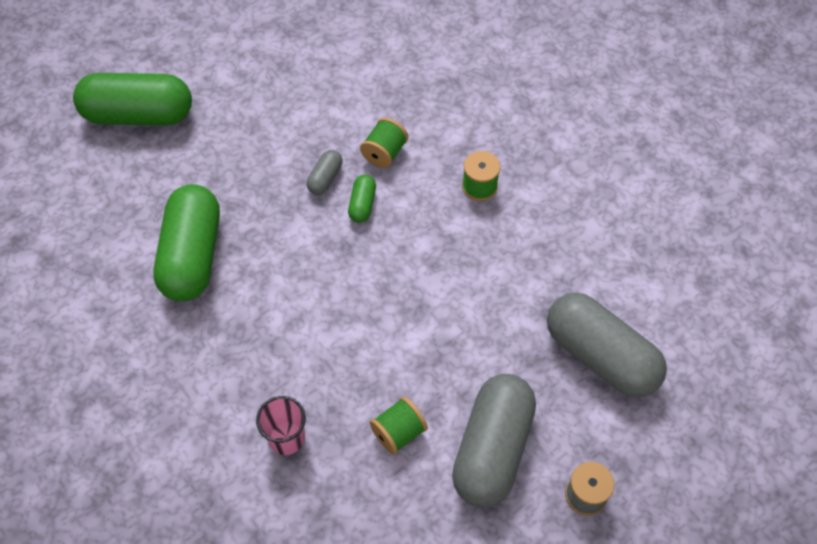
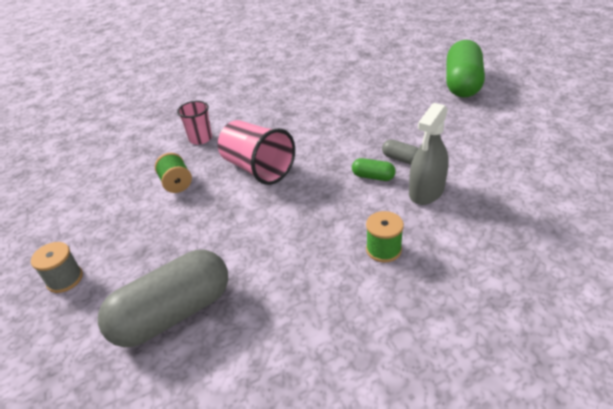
camera: 105 degrees right, 20 degrees down
green capsule [154,184,220,301] -> none
green spool [360,118,408,168] -> grey spray bottle [409,103,449,205]
grey capsule [452,374,536,507] -> none
none -> pink cup [218,120,295,185]

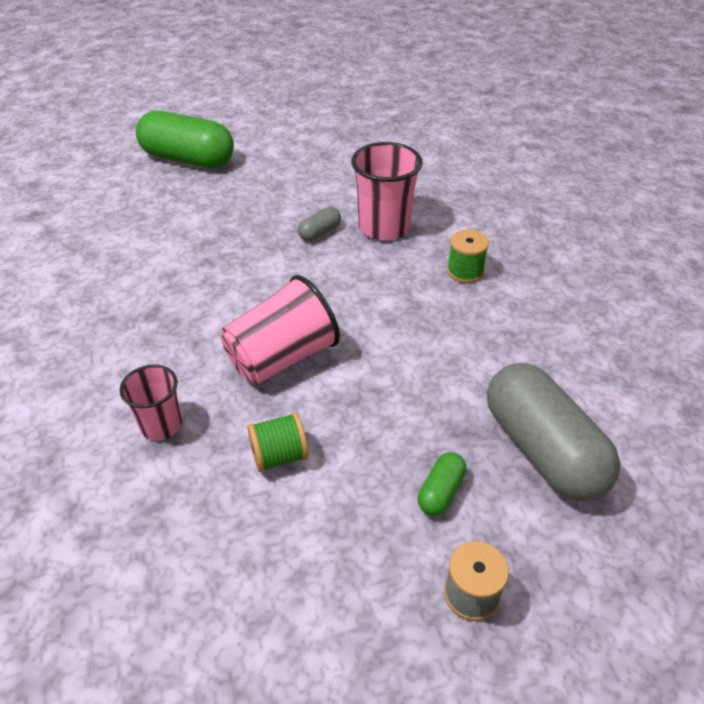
camera: 85 degrees left, 5 degrees up
green capsule [352,158,396,181] -> green capsule moved to [418,452,466,516]
grey spray bottle [409,103,449,205] -> pink cup [351,142,423,241]

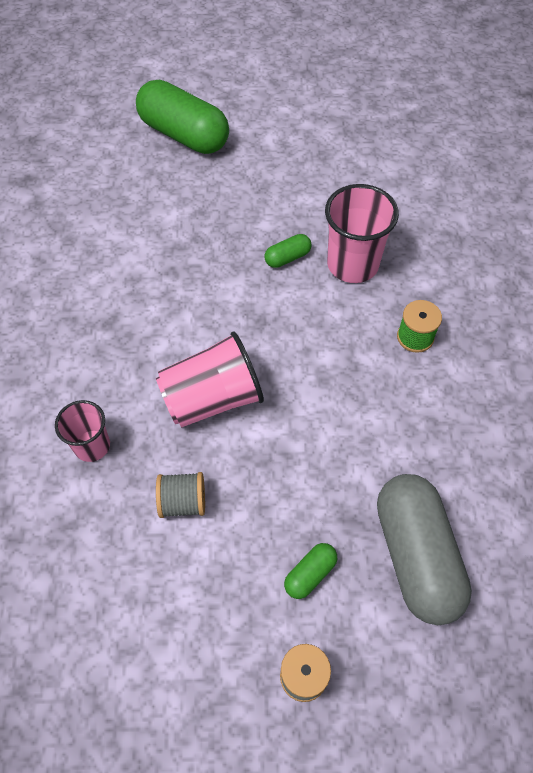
camera: 15 degrees right, 15 degrees up
green spool [247,412,309,472] -> grey spool [156,472,205,518]
grey capsule [298,207,341,241] -> green capsule [264,234,312,268]

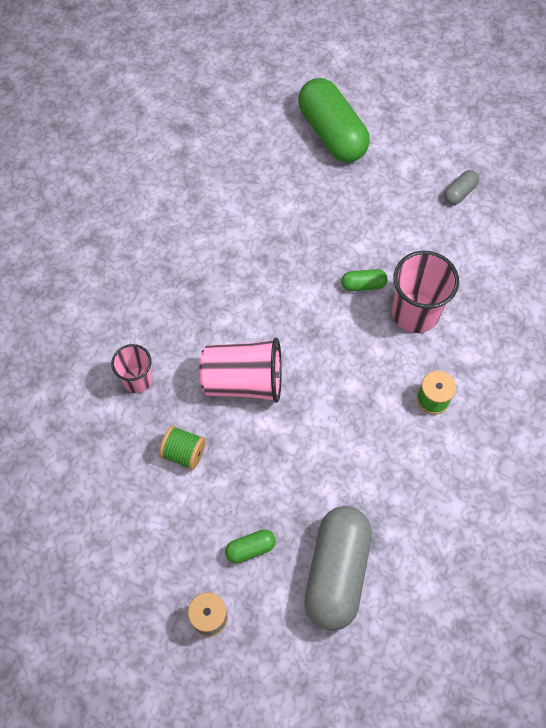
camera: 25 degrees right, 5 degrees up
grey spool [156,472,205,518] -> green spool [159,425,206,470]
none -> grey capsule [444,170,479,205]

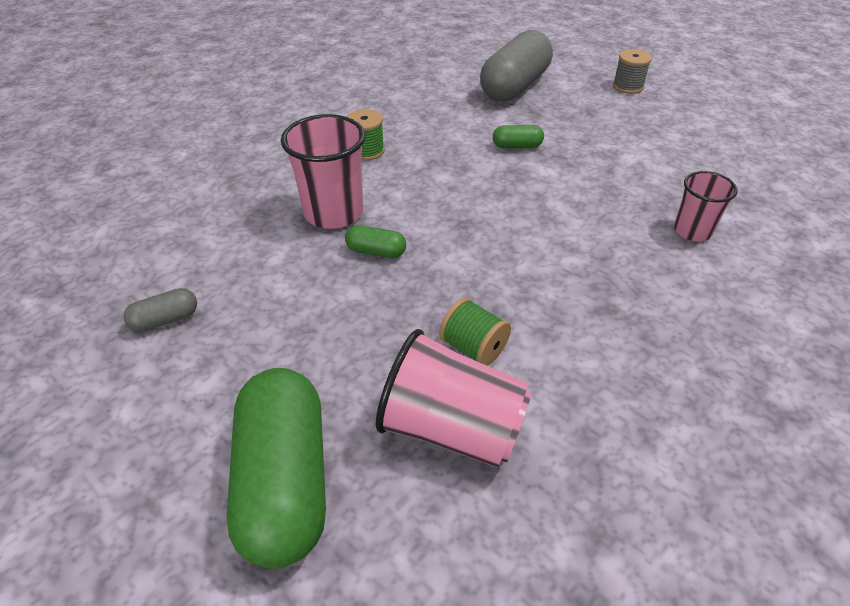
camera: 160 degrees left, 20 degrees down
green spool [159,425,206,470] -> green spool moved to [439,298,511,366]
pink cup [200,338,282,403] -> pink cup moved to [376,329,532,468]
green capsule [225,529,276,563] -> green capsule moved to [493,125,544,148]

